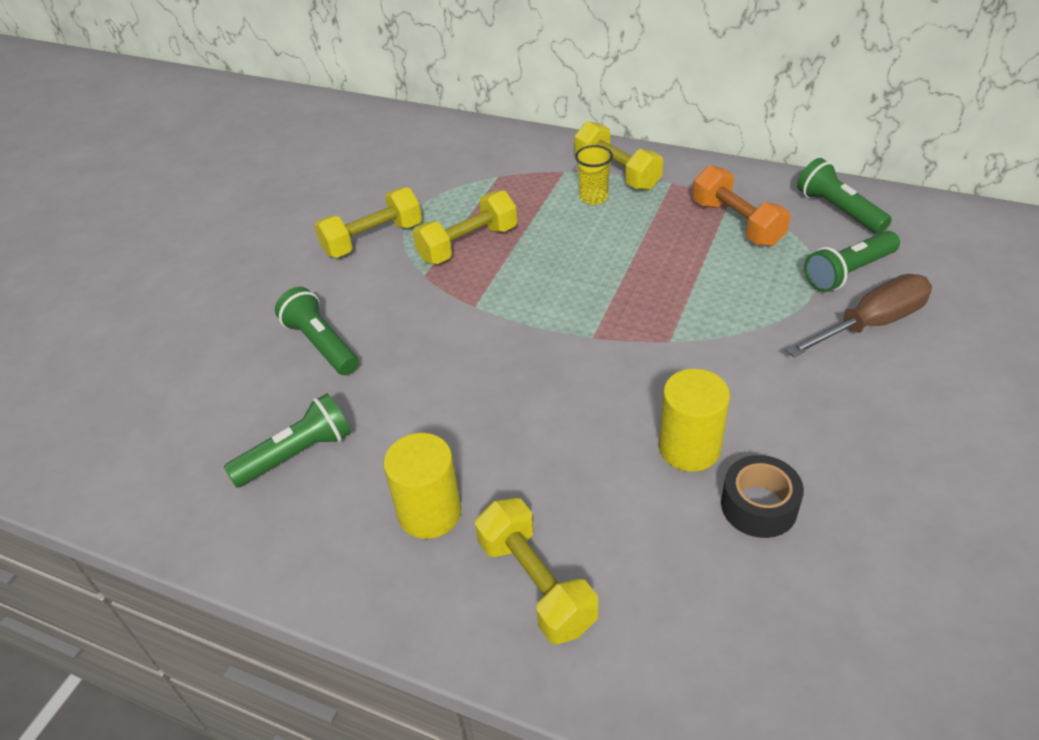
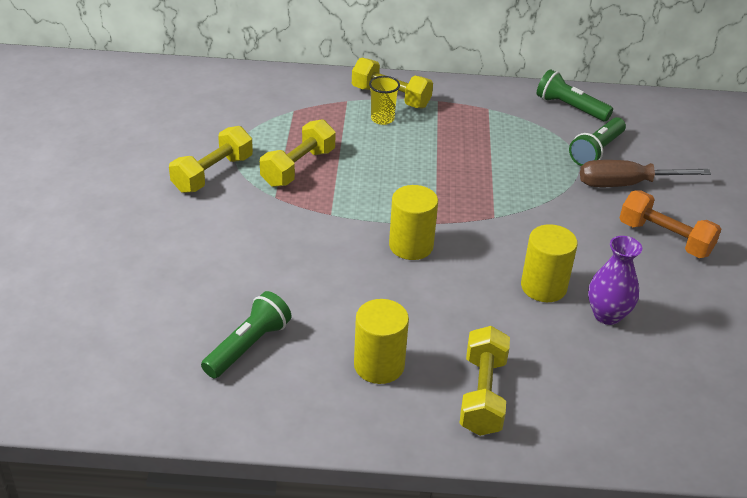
camera: 25 degrees left, 5 degrees down
green flashlight [275,287,359,375] -> none
yellow dumbbell [475,498,598,644] -> yellow dumbbell turned 60 degrees clockwise [460,326,510,436]
orange dumbbell [693,165,790,246] -> orange dumbbell moved to [620,191,721,258]
black tape [721,455,804,538] -> purple vase [588,236,642,325]
brown screwdriver [786,274,932,357] -> brown screwdriver turned 135 degrees counterclockwise [580,160,711,187]
none -> yellow cylinder [389,185,438,260]

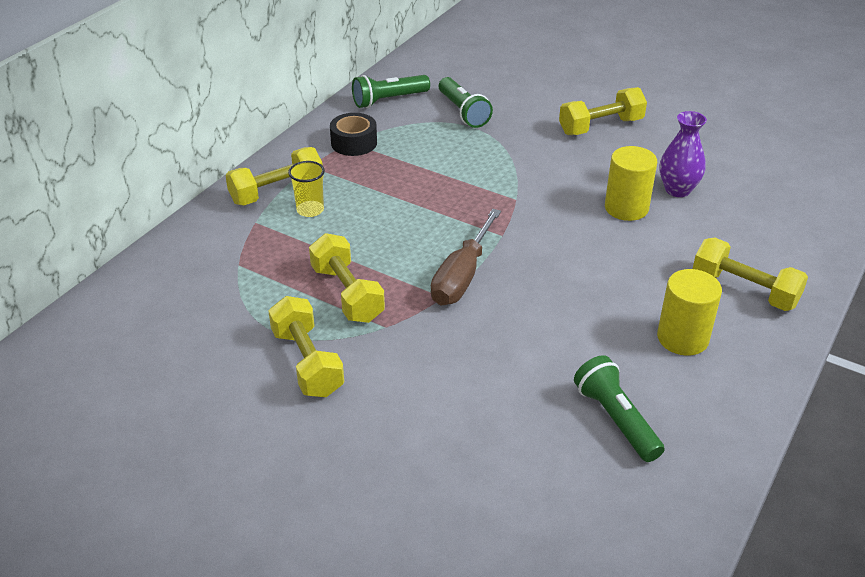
camera: 60 degrees left, 0 degrees up
yellow cylinder [389,185,438,260] -> none
brown screwdriver [580,160,711,187] -> brown screwdriver moved to [431,209,501,305]
orange dumbbell [620,191,721,258] -> yellow dumbbell [559,87,647,135]
none -> black tape [330,113,377,156]

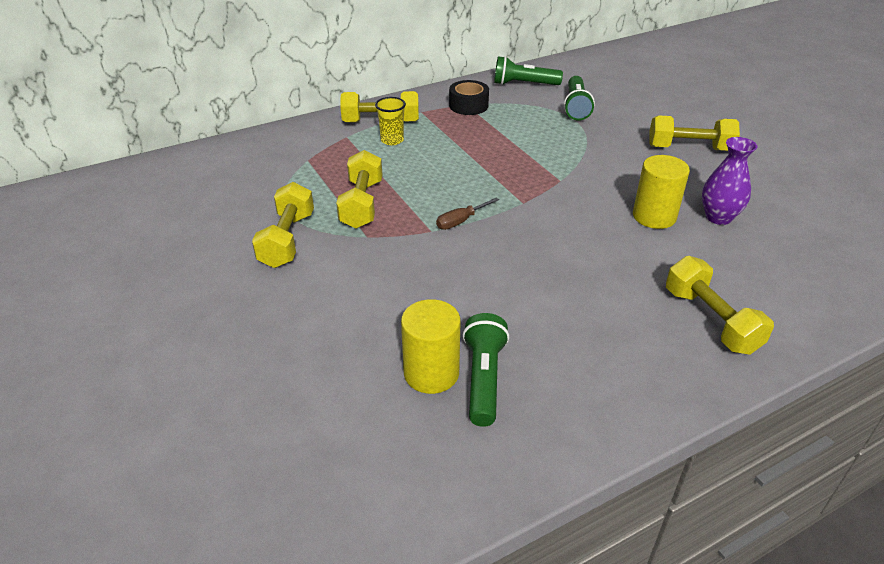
camera: 30 degrees right, 0 degrees up
brown screwdriver [431,209,501,305] -> brown screwdriver [436,198,499,230], size x0.54
yellow cylinder [657,269,722,356] -> yellow cylinder moved to [401,299,460,394]

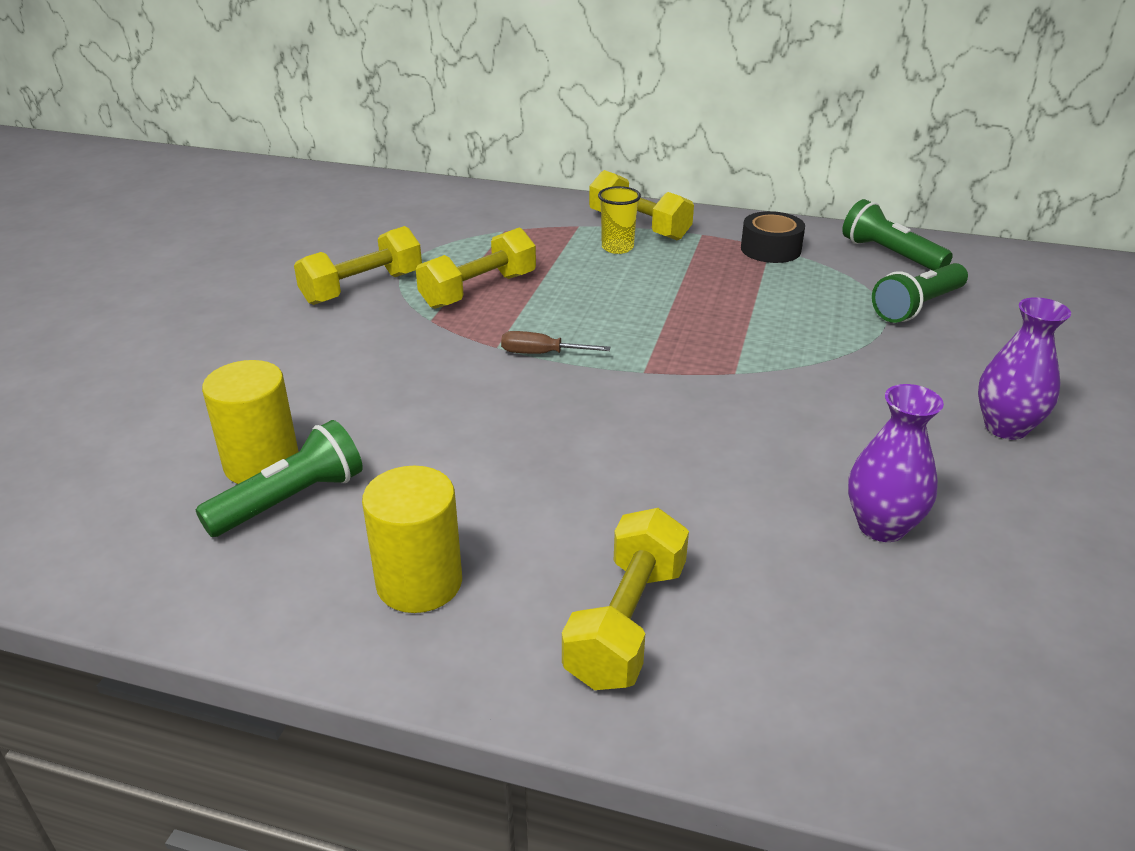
camera: 45 degrees right, 5 degrees down
yellow cylinder [633,155,690,229] -> yellow cylinder moved to [362,466,462,613]
yellow dumbbell [649,116,740,151] -> purple vase [978,297,1071,440]

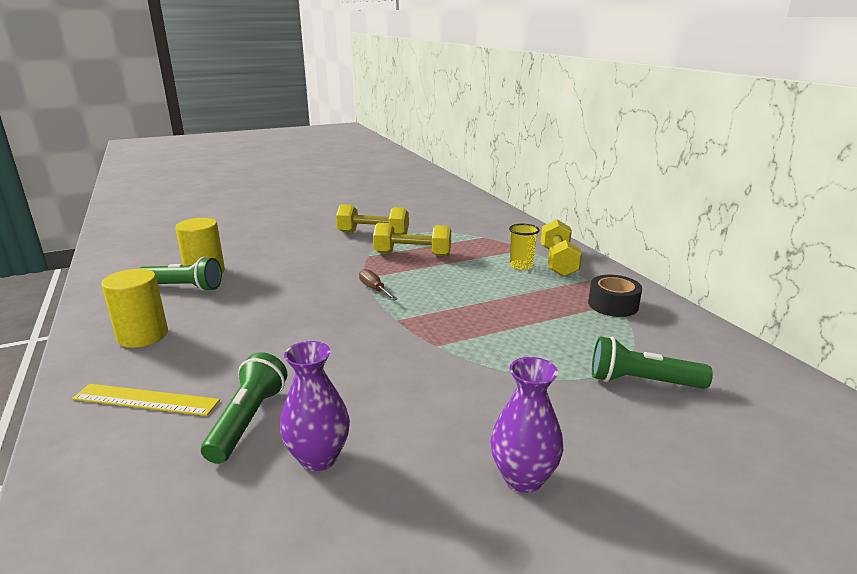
camera: 50 degrees right, 10 degrees down
yellow dumbbell [562,508,689,690] -> yellow ruler [72,384,220,416]
green flashlight [842,199,953,271] -> green flashlight moved to [201,352,287,464]

